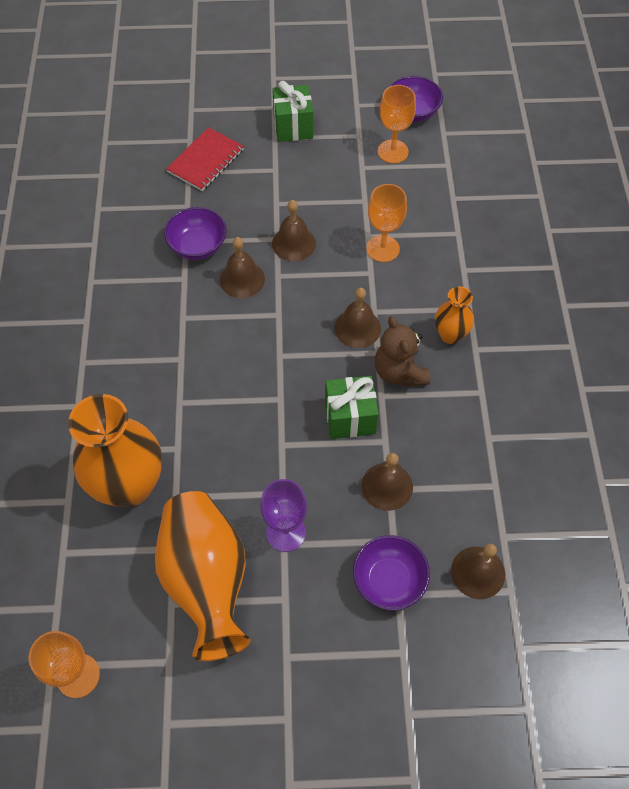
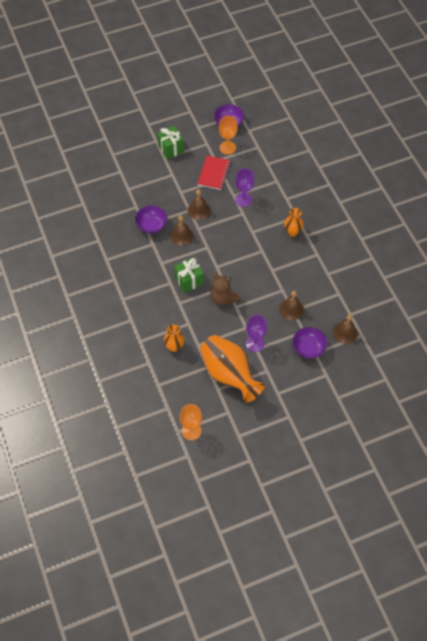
camera: 20 degrees left, 0 degrees up
orange vase [68,394,162,507] -> orange vase [164,324,184,352], size x0.51
red notebook [166,127,244,191] -> red notebook moved to [197,155,230,190]
green gift [325,376,379,439] -> green gift moved to [174,257,204,293]
brown bell [334,288,381,348] -> none
orange goblet [366,184,407,262] -> purple goblet [235,168,255,207]
brown teddy bear [375,316,430,387] -> brown teddy bear moved to [210,273,240,305]

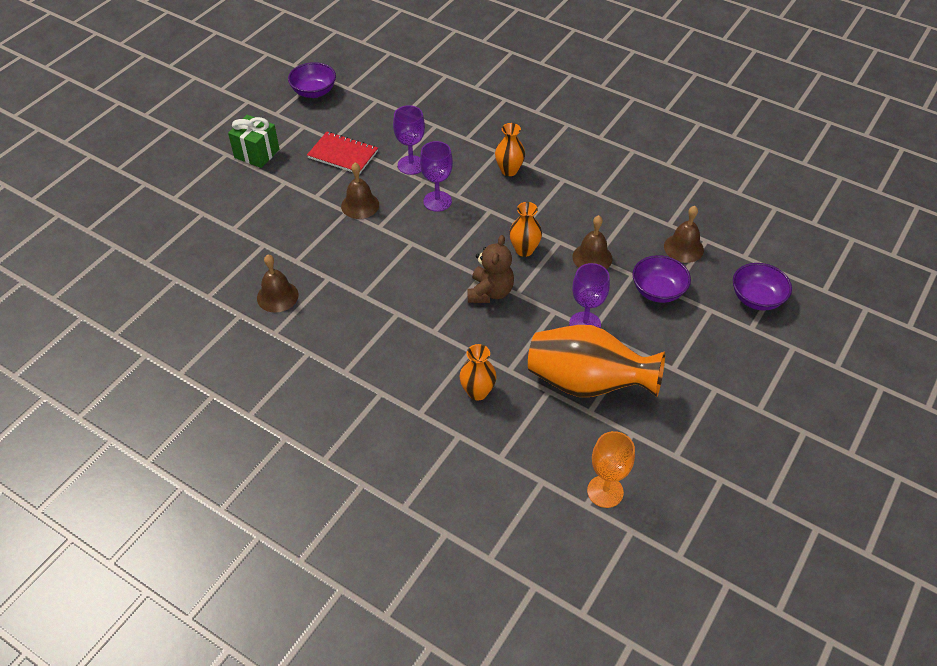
camera: 35 degrees left, 10 degrees down
purple bowl [135,205,168,234] -> purple bowl moved to [733,263,792,311]
brown bell [170,215,194,246] -> brown bell moved to [257,255,298,313]
green gift [174,257,204,293] -> none
red notebook [197,155,230,190] -> red notebook turned 45 degrees counterclockwise [307,132,378,174]
brown teddy bear [210,273,240,305] -> brown teddy bear turned 90 degrees counterclockwise [468,235,514,303]
orange goblet [219,116,238,155] -> none
none -> purple goblet [420,141,453,212]
none -> orange vase [509,202,542,257]

